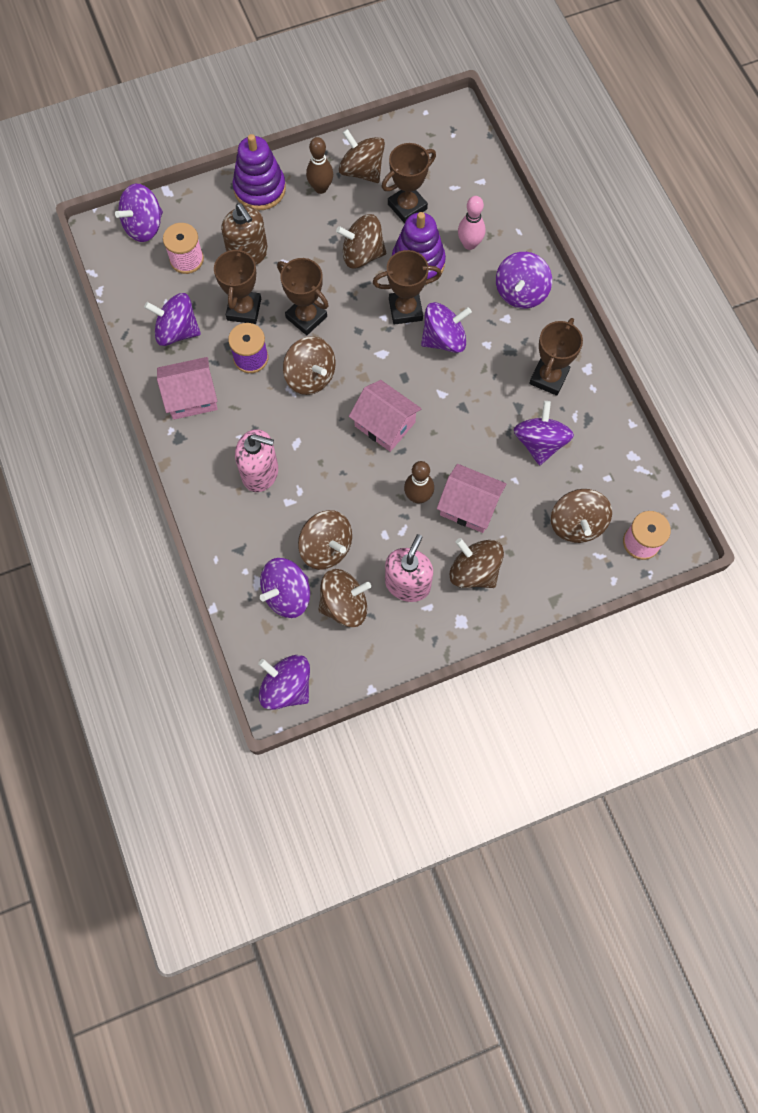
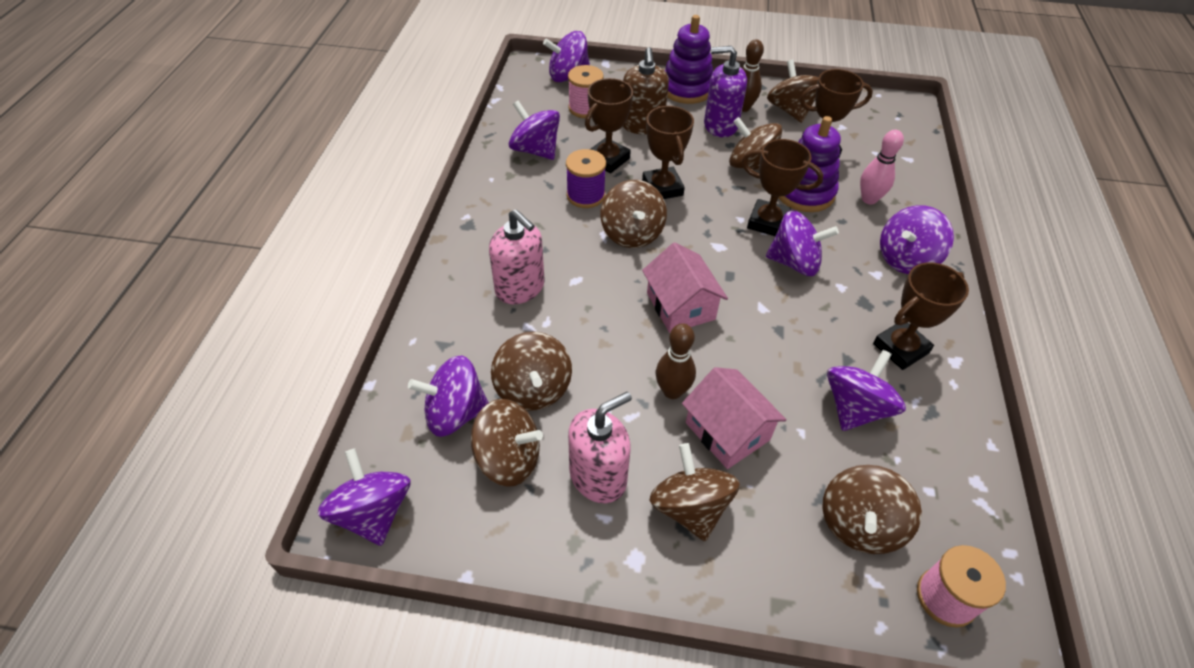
camera: 30 degrees right, 20 degrees down
pink house [157,357,218,420] -> none
none -> purple soap dispenser [704,46,747,137]

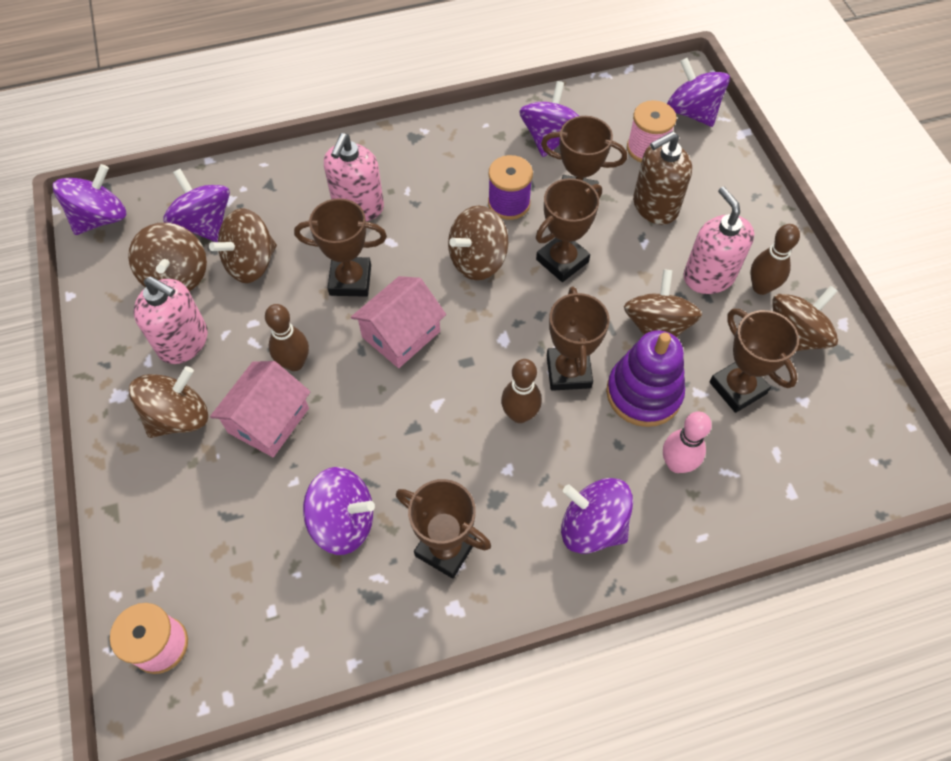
camera: 65 degrees right, 10 degrees up
purple stacking toy [665,15,713,104] -> none
purple soap dispenser [704,46,747,137] -> pink soap dispenser [684,187,754,294]
purple spinning top [766,210,839,276] -> brown bowling pin [501,359,542,423]
brown spinning top [822,465,922,554] -> none
none -> brown trophy [294,198,387,297]

